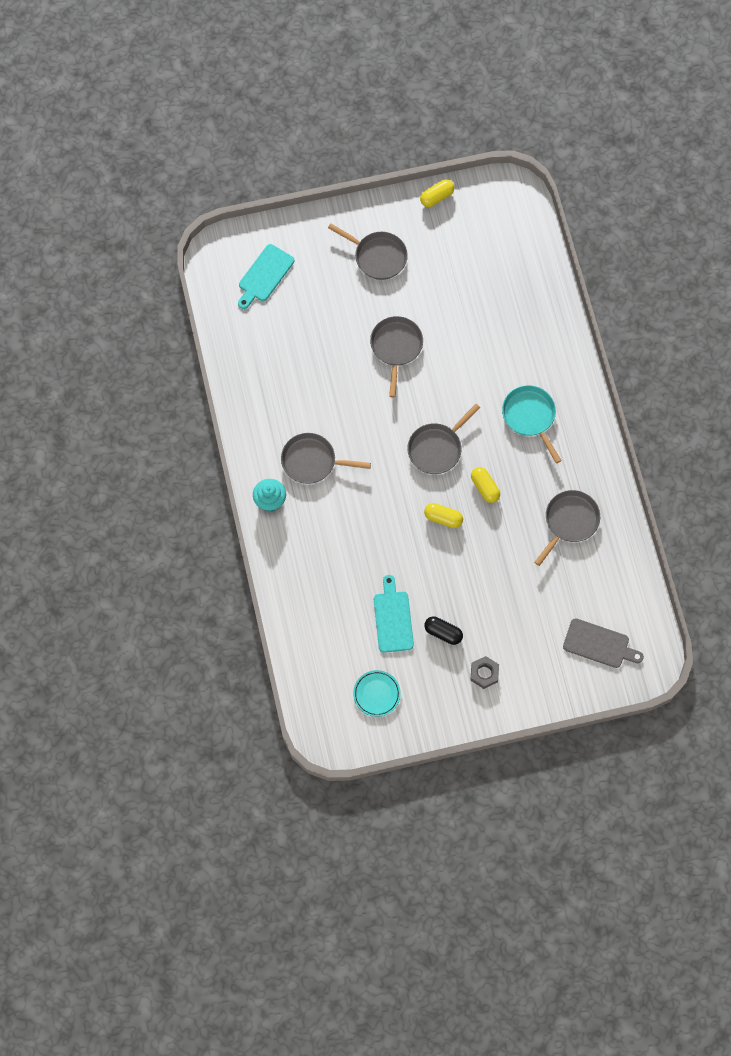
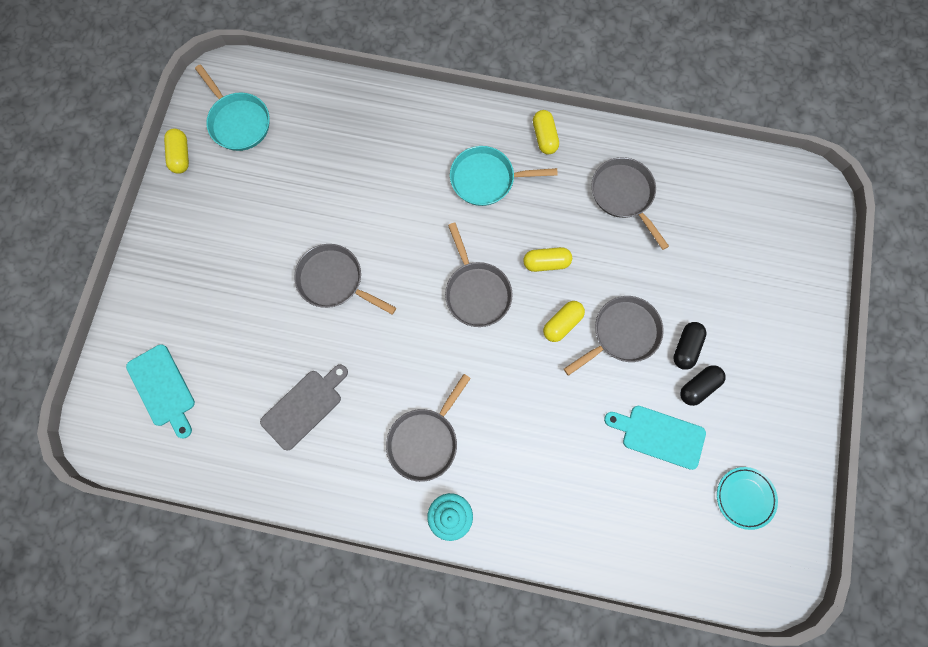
camera: 65 degrees left, 5 degrees up
grey pan [328,224,408,280] -> grey pan moved to [564,296,664,376]
grey nut [470,656,499,689] -> none
grey cutting board [563,618,644,668] -> grey cutting board moved to [260,365,348,450]
none -> turquoise pan [195,64,270,151]
none -> yellow capsule [533,110,559,154]
none -> black capsule [673,322,707,370]

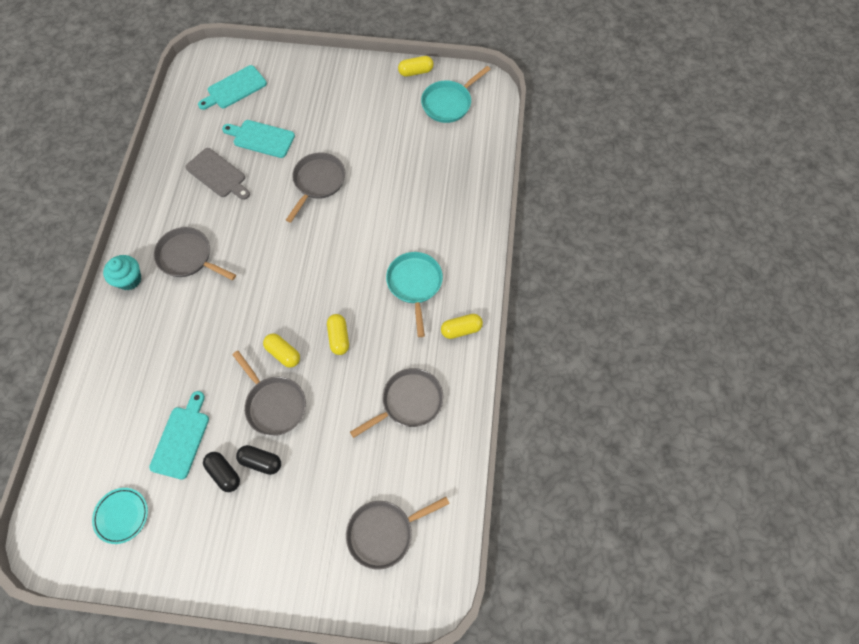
camera: 85 degrees right, 10 degrees down
grey pan [445,222,513,327] -> grey pan moved to [346,497,450,569]
none -> turquoise cutting board [222,120,295,158]

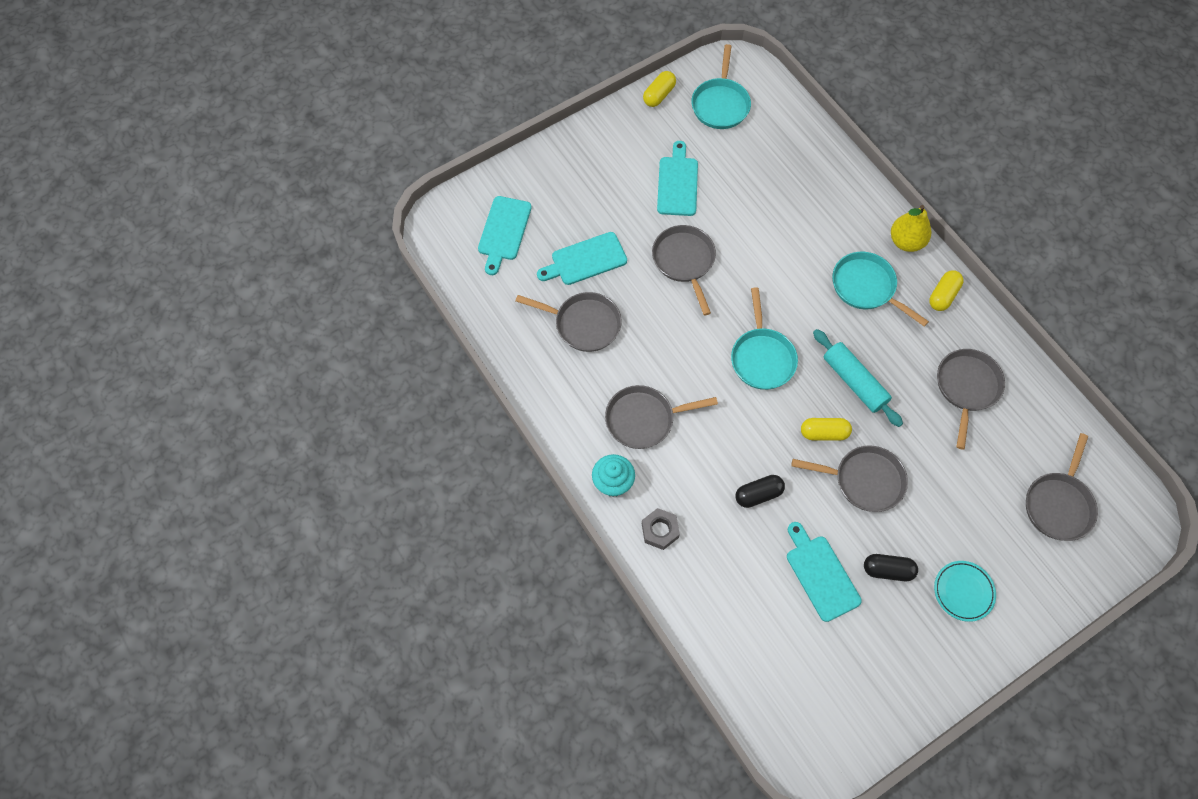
camera: 40 degrees left, 0 degrees up
turquoise plate [92,488,148,544] -> turquoise plate moved to [934,561,996,622]
grey cutting board [185,148,250,200] -> grey pan [515,292,622,352]
black capsule [236,445,281,475] -> black capsule moved to [735,475,785,508]
yellow capsule [327,314,349,355] -> turquoise rolling pin [813,329,903,427]
none -> grey nut [642,508,680,550]
none -> turquoise cutting board [657,141,698,216]
none -> turquoise pan [731,287,798,390]
none -> yellow pear [891,205,931,252]

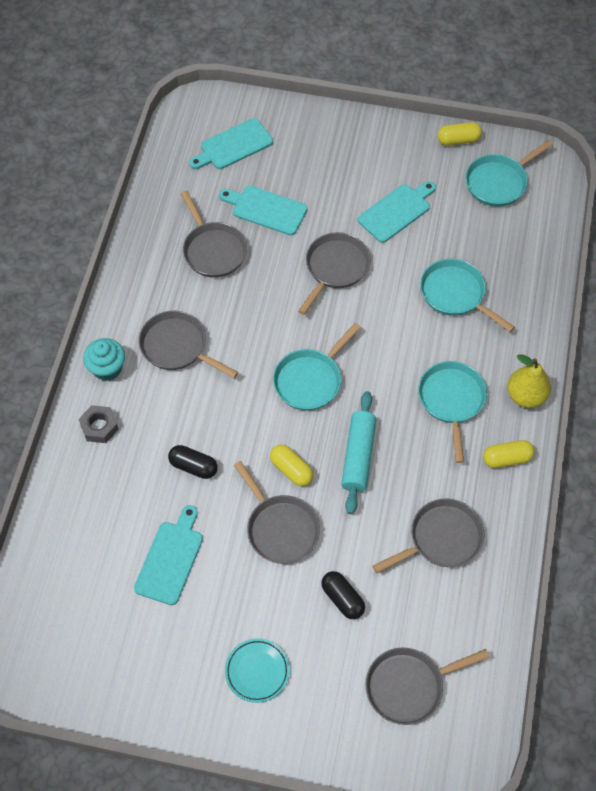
camera: 45 degrees right, 5 degrees down
black capsule [864,554,918,581] -> black capsule moved to [321,571,365,619]
none -> turquoise pan [420,259,515,332]

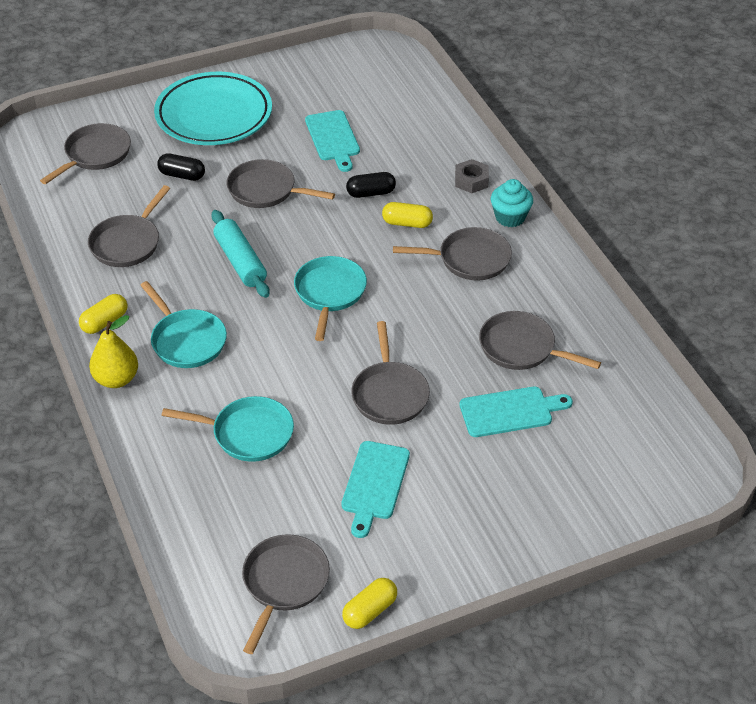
camera: 145 degrees right, 15 degrees down
turquoise cutting board [189,118,273,169] -> none
turquoise plate [225,638,290,703] -> turquoise plate [154,72,272,145], size x2.17
yellow capsule [270,444,314,486] -> yellow capsule moved to [382,202,433,228]
turquoise pan [465,140,553,207] -> grey pan [242,534,330,654]

